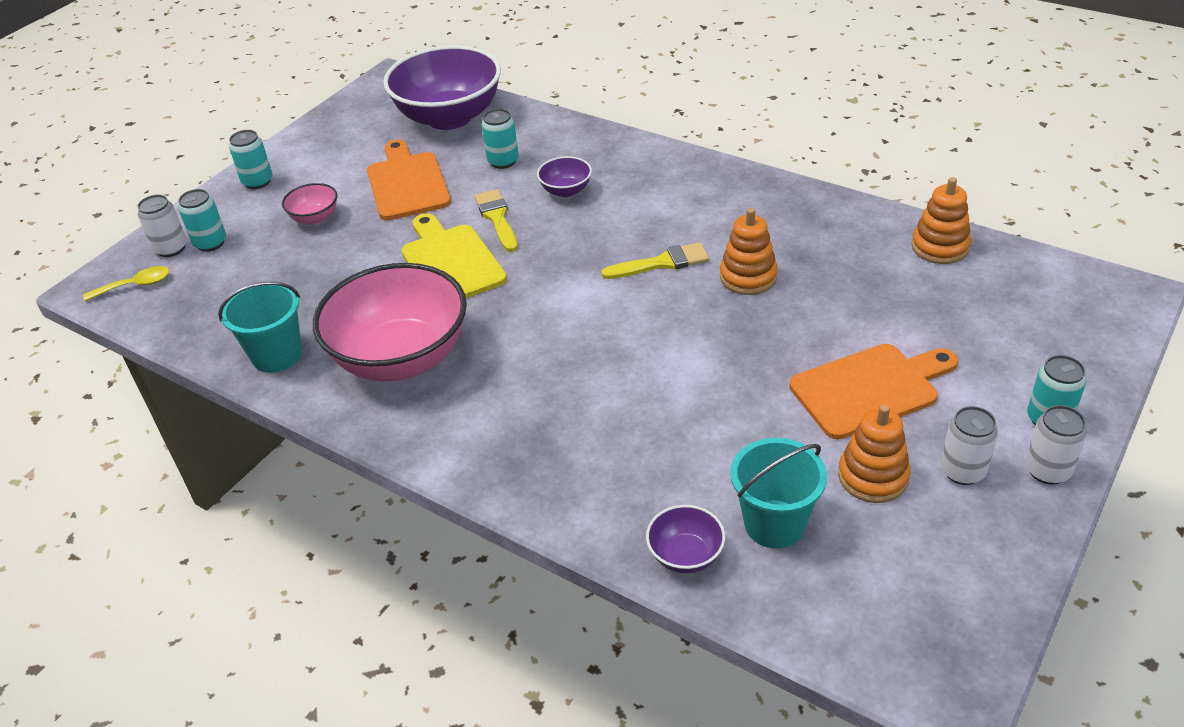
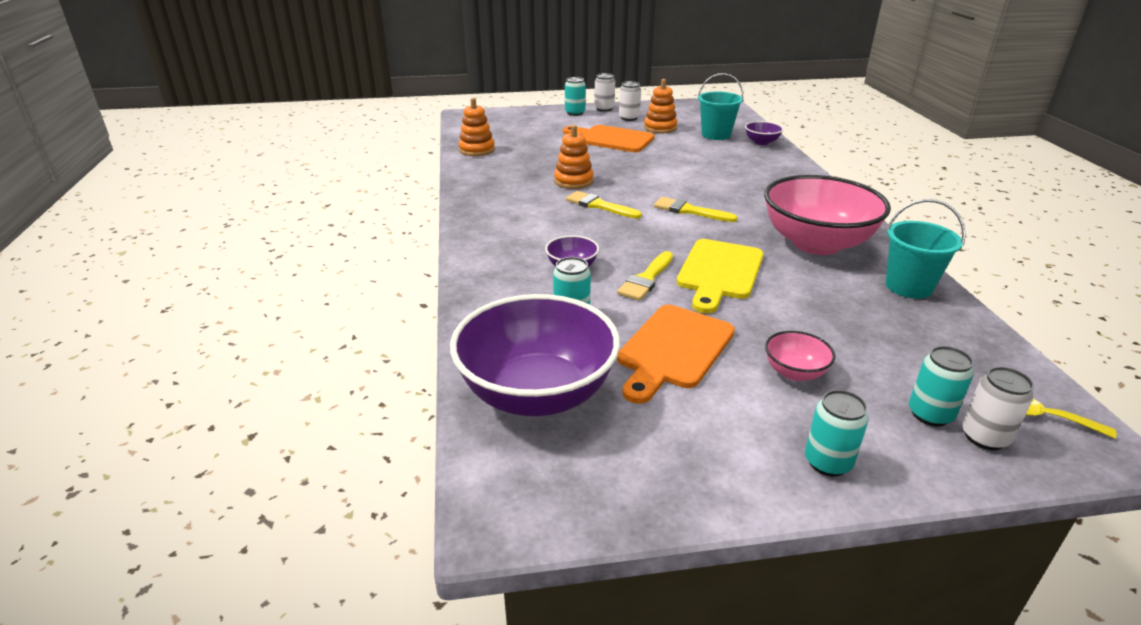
camera: 135 degrees left, 10 degrees down
none -> yellow brush [654,197,737,222]

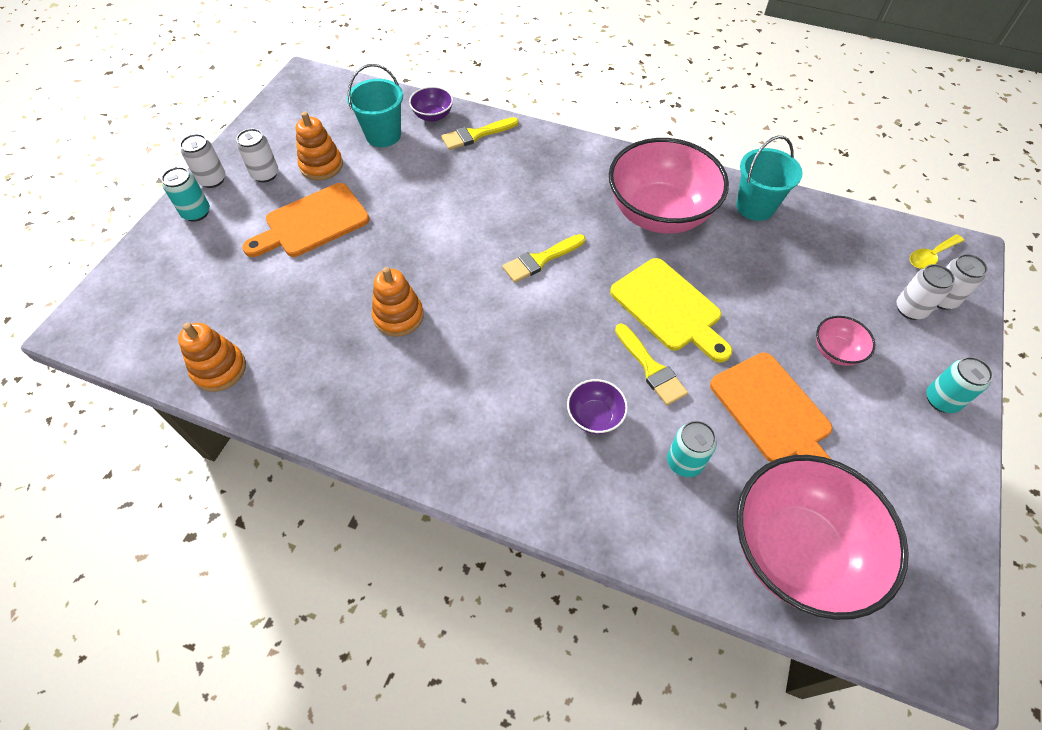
camera: 60 degrees left, 25 degrees up
purple bowl [450,294,620,416] -> pink bowl [737,455,909,620]
yellow brush [566,191,642,219] -> yellow brush moved to [441,117,519,150]
turquoise can [909,346,974,427] -> white can [896,264,955,320]

